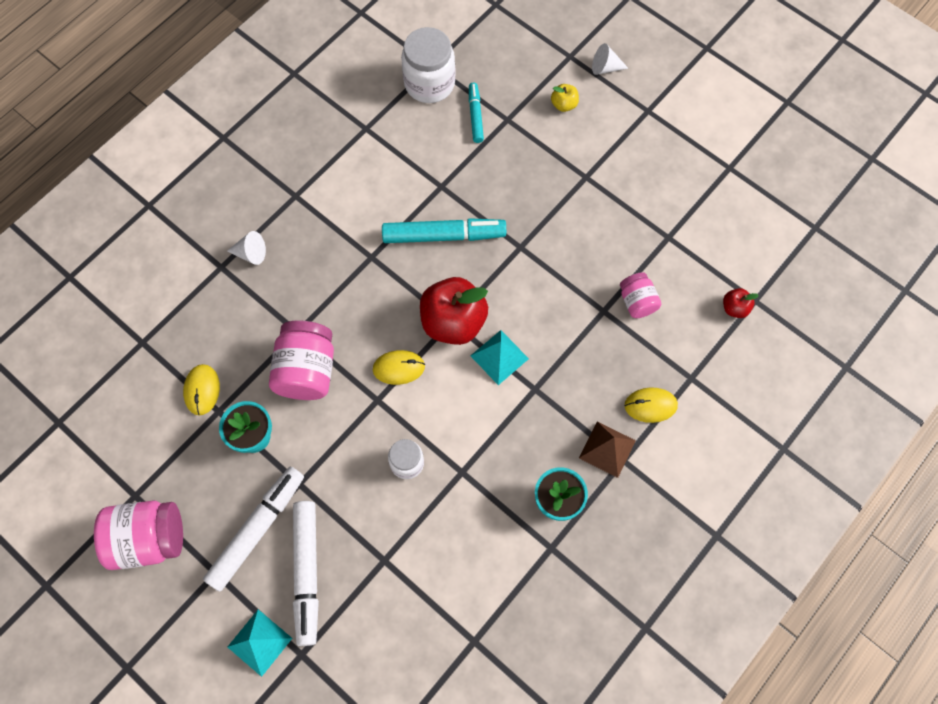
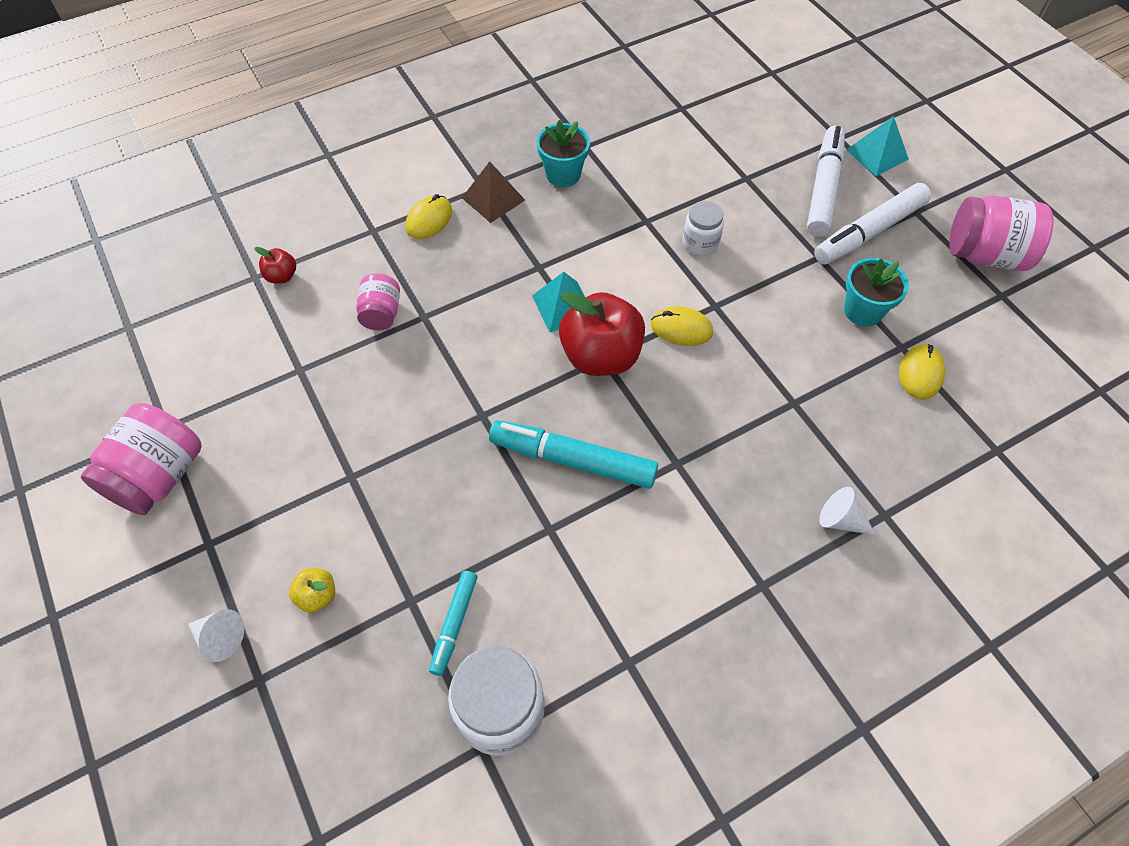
camera: 160 degrees left, 10 degrees down
pink jar [269,320,334,400] -> pink jar moved to [81,403,202,515]
yellow mouse [624,387,678,423] -> yellow mouse turned 75 degrees counterclockwise [405,194,452,239]

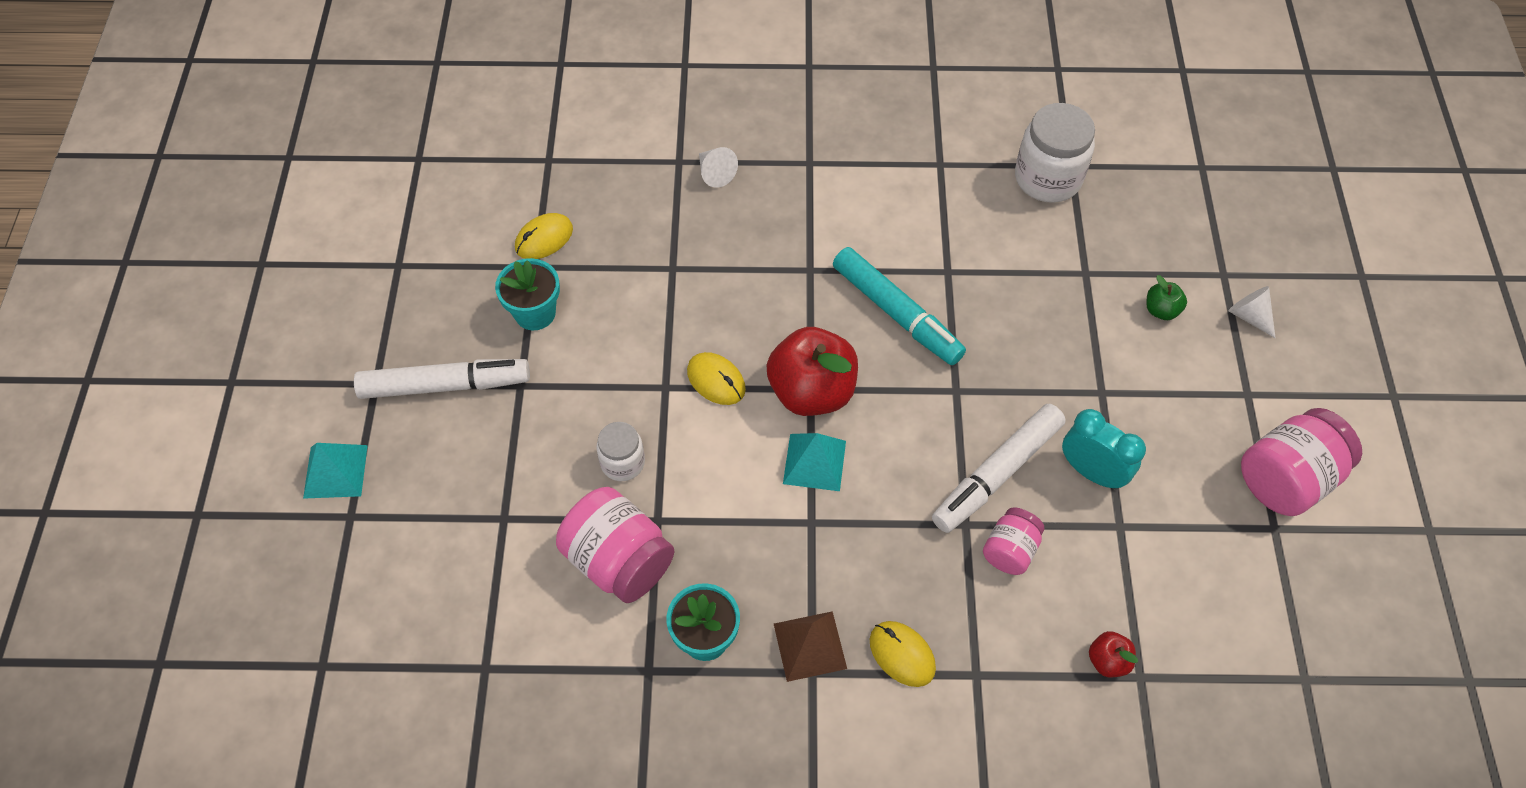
camera: 150 degrees left, 0 degrees up
yellow apple [289,568,335,613] -> green apple [1146,275,1187,320]
yellow mouse [405,194,452,239] -> yellow mouse turned 75 degrees clockwise [870,621,936,687]
turquoise marker [429,571,478,676] -> none
white marker [807,125,845,237] -> white marker moved to [932,404,1066,533]
pink jar [949,195,1054,271] -> pink jar moved to [556,487,674,603]
none -> turquoise clock [1062,409,1146,489]

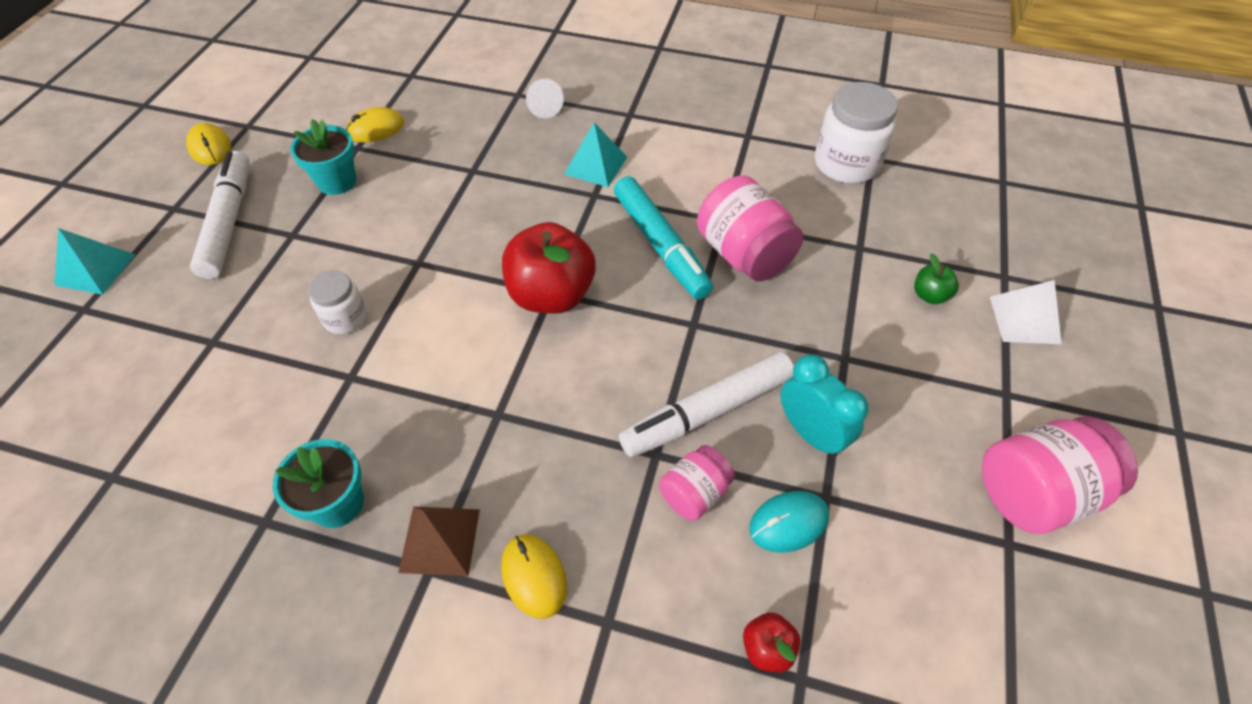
camera: 15 degrees right, 5 degrees down
white marker [354,359,530,399] -> white marker turned 105 degrees counterclockwise [190,151,250,279]
pink jar [556,487,674,603] -> pink jar moved to [697,175,803,281]
yellow mouse [687,352,746,405] -> yellow mouse moved to [186,123,231,165]
turquoise pyramid [783,433,846,491] -> turquoise pyramid moved to [564,123,627,187]
white cone [1229,286,1276,338] -> white pyramid [990,280,1062,344]
none -> turquoise mouse [750,491,829,553]

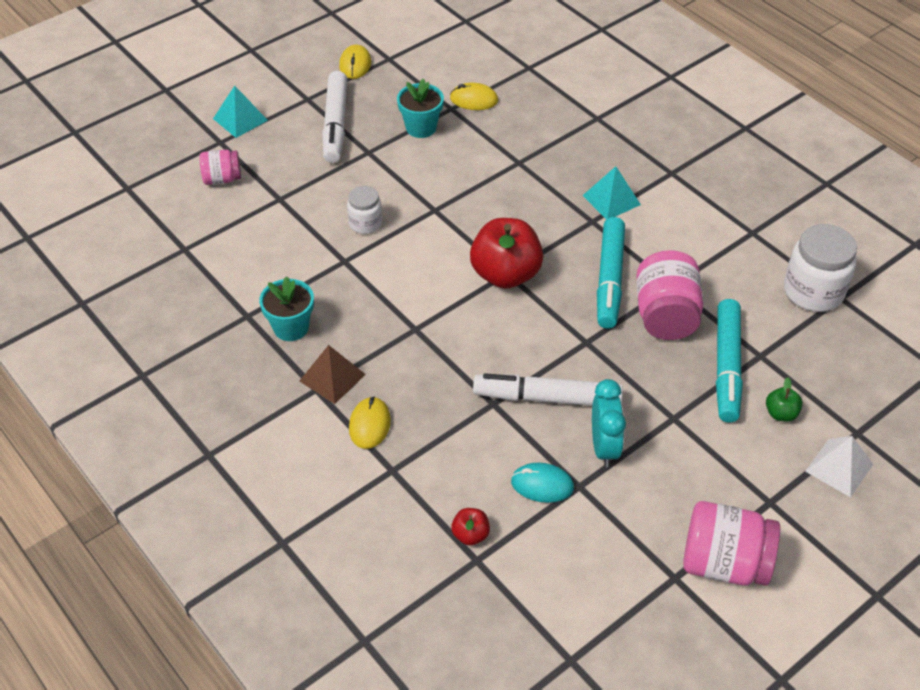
camera: 35 degrees right, 5 degrees down
white marker [190,151,250,279] -> white marker turned 150 degrees clockwise [322,71,347,163]
white cone [526,79,564,118] -> none
pink jar [659,445,735,521] -> pink jar moved to [199,150,241,185]
none -> turquoise marker [716,299,743,422]

